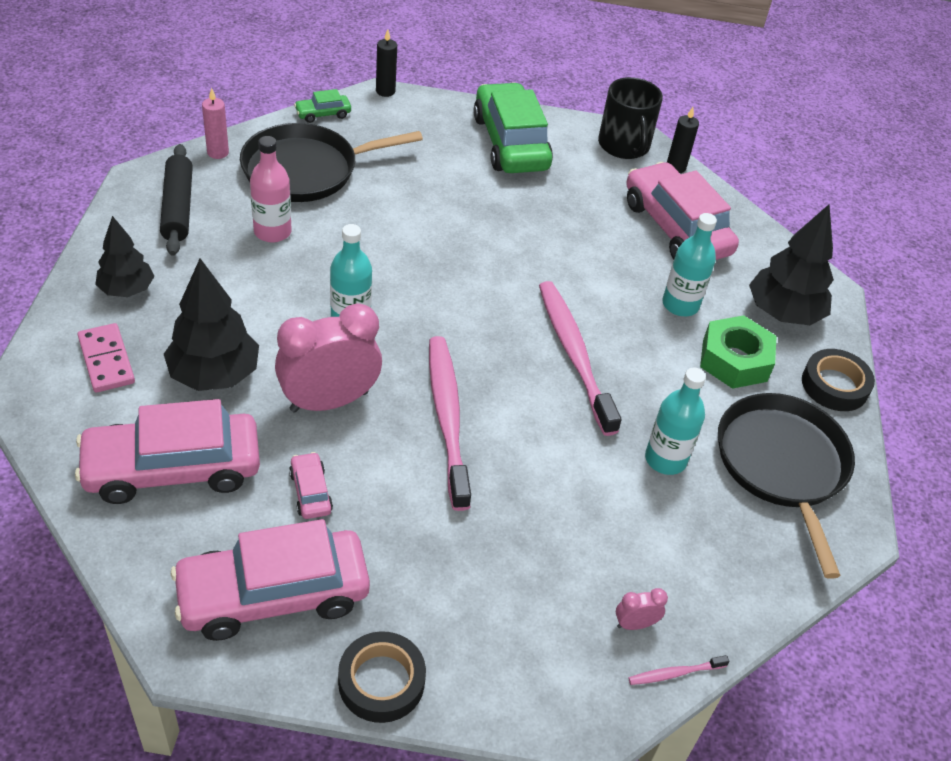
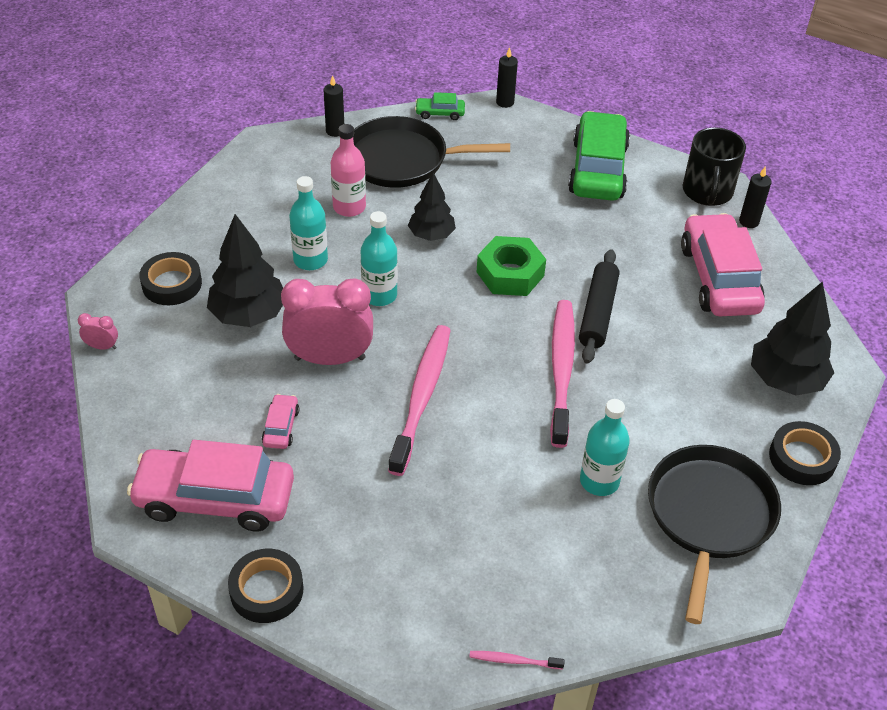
camera: 25 degrees right, 0 degrees up
pink car [75,399,260,504] -> none
pink domino [78,323,135,393] -> black tape [139,252,202,305]
black tree [95,216,155,297] -> black tree moved to [408,172,456,241]
black rolling pin [160,144,193,255] -> black rolling pin moved to [579,249,619,364]
pink candle [202,88,229,159] -> black candle [324,75,344,137]
pink clock [616,588,668,630] -> pink clock moved to [78,313,118,350]
turquoise bottle [662,213,717,316] -> turquoise bottle moved to [289,176,328,270]
green nut [700,315,777,389] -> green nut moved to [477,236,546,296]

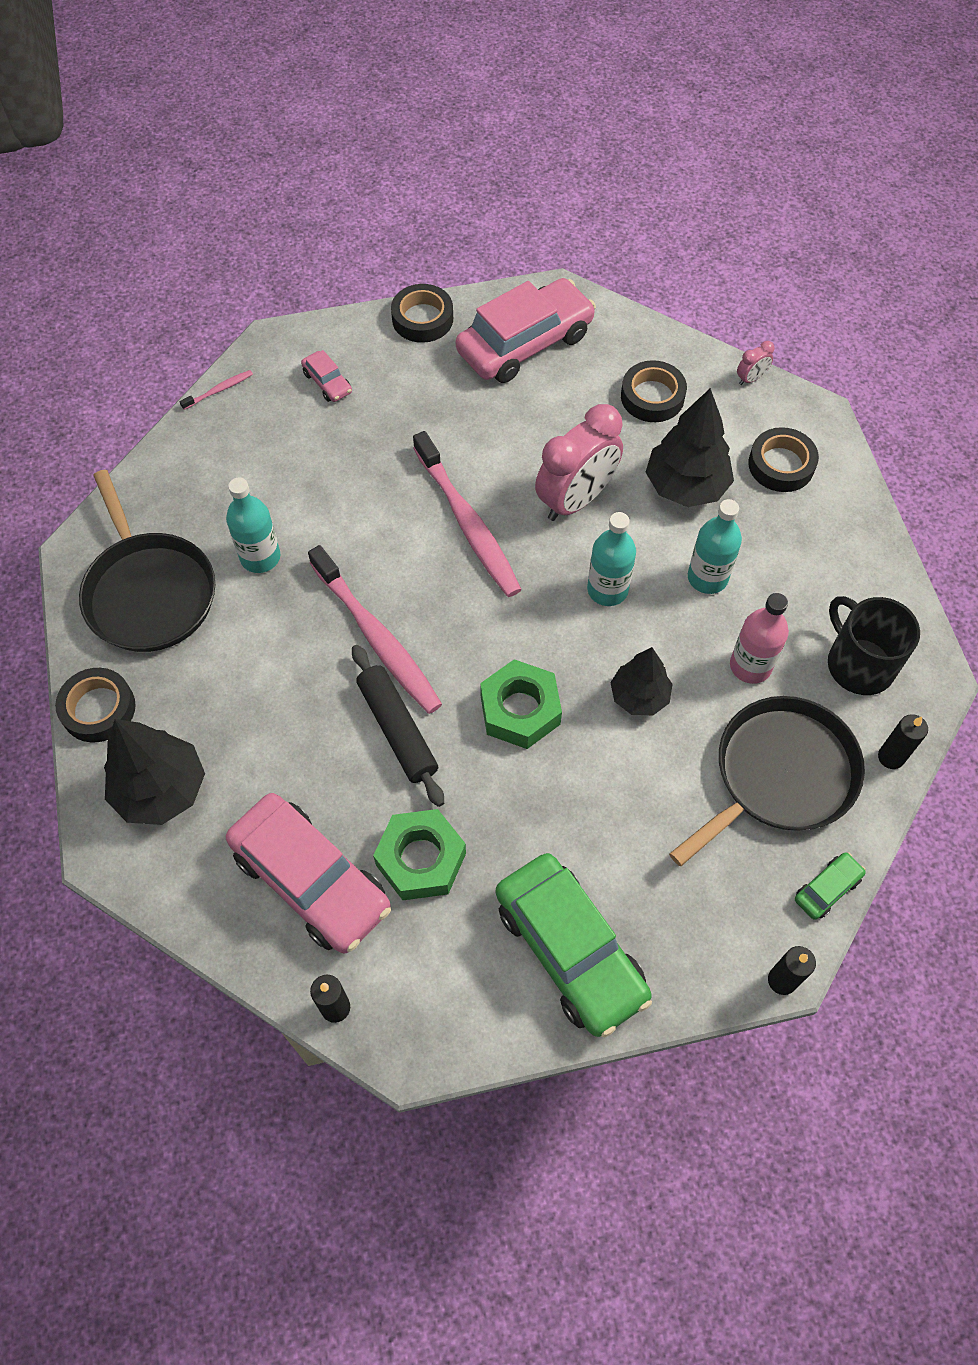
camera: 140 degrees right, 15 degrees up
pink car [262,394,299,449] -> pink car moved to [301,350,352,402]
black mug [682,127,746,206] -> black mug moved to [828,596,920,695]
none -> green nut [373,809,466,900]
none -> black tape [621,360,687,422]

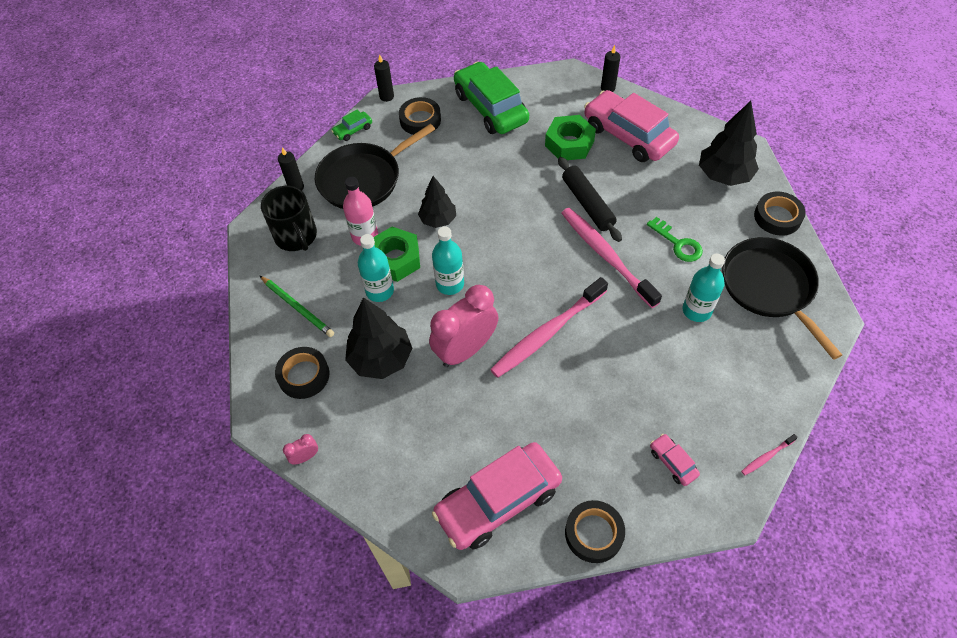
camera: 175 degrees left, 5 degrees down
pink toothbrush [413,431,522,597] -> pink toothbrush turned 105 degrees counterclockwise [490,277,608,378]
green nut [480,659,562,749] -> green nut moved to [374,227,420,282]
black tape [621,360,687,422] -> black tape moved to [399,97,441,135]
none -> green pencil [260,276,334,337]
none -> green key [647,217,703,262]

